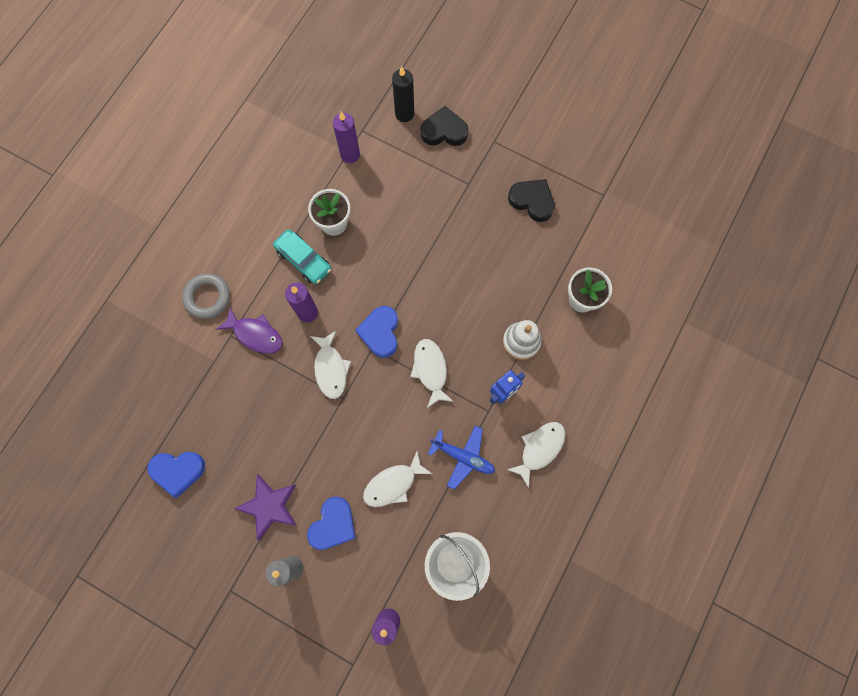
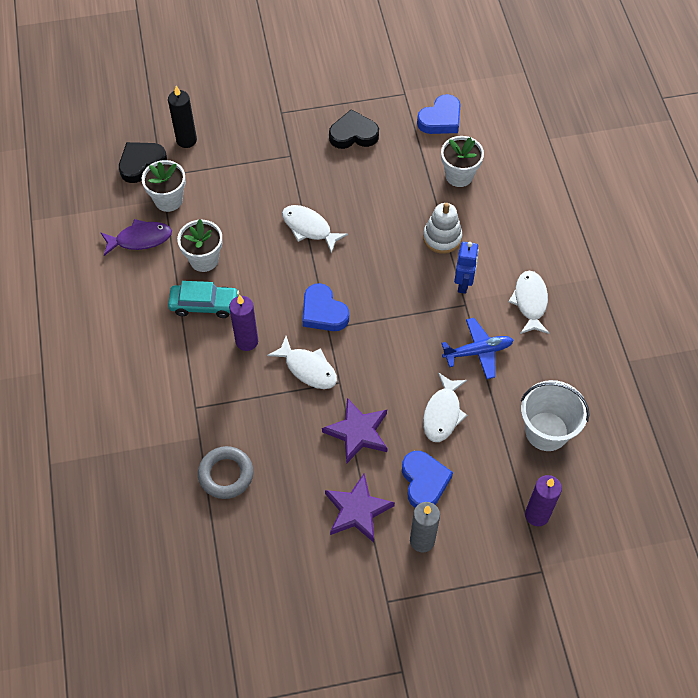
camera: 40 degrees left, 15 degrees down
blue heart [147,452,205,498] -> blue heart moved to [417,94,460,134]
grey ring [182,273,230,319] -> grey ring moved to [198,446,253,499]
purple fish [216,307,283,354] -> purple fish moved to [100,219,172,256]
purple candle [333,112,360,163] -> white flower pot [142,160,186,212]
white fish [410,339,454,408] -> white fish moved to [282,205,348,254]
black heart [421,106,469,146] -> black heart moved to [119,142,167,183]
none -> purple star [322,398,388,464]

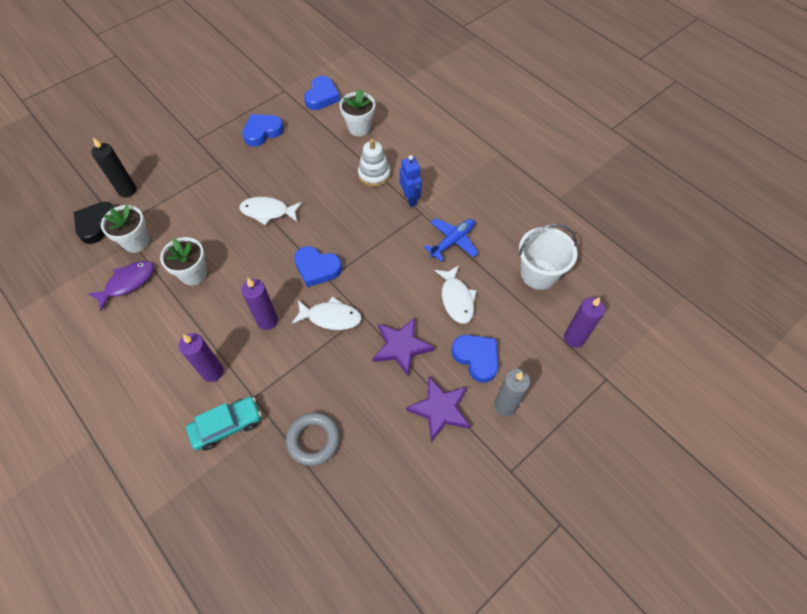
camera: 30 degrees left, 0 degrees up
turquoise car [168,281,239,318] -> turquoise car moved to [186,396,262,450]
black heart [329,109,379,149] -> blue heart [242,114,284,147]
white fish [508,270,549,334] -> none
none -> purple candle [178,333,224,382]

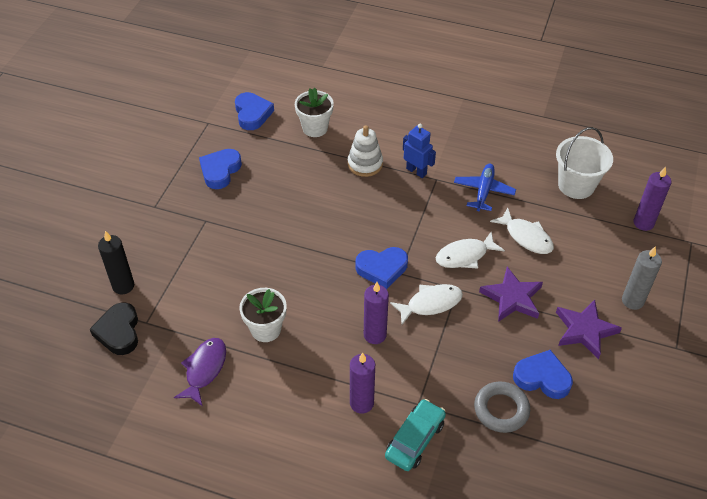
camera: 30 degrees left, 10 degrees down
white flower pot [101,205,150,253] -> none
white fish [239,197,302,225] -> white fish moved to [436,232,505,269]
blue heart [451,335,498,383] -> blue heart moved to [513,350,573,399]

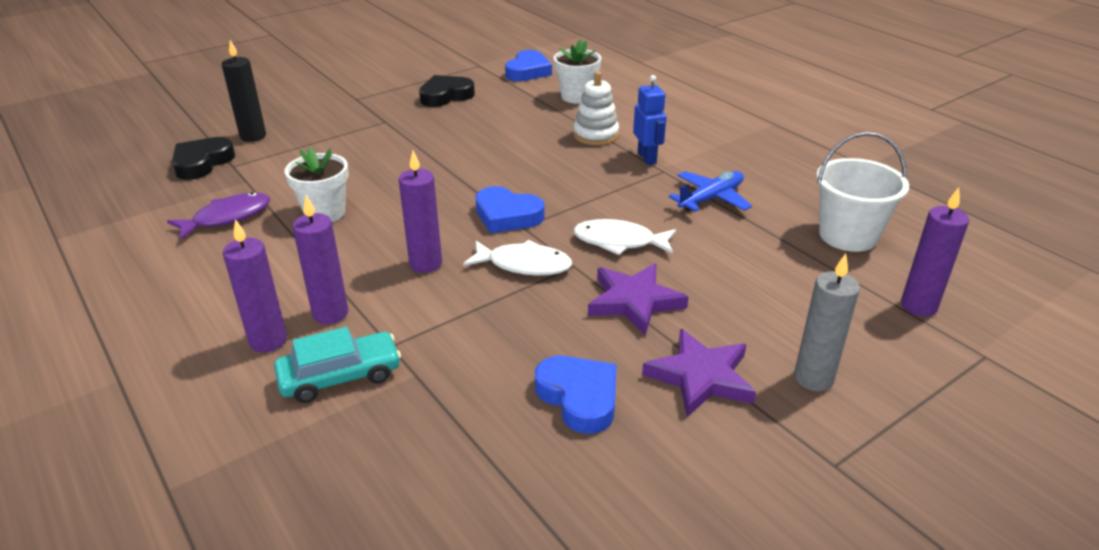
camera: 35 degrees right, 15 degrees down
blue heart [199,149,242,189] -> black heart [419,75,475,107]
grey ring [474,382,530,433] -> none
white fish [490,207,554,254] -> none
none -> purple candle [223,219,287,352]

